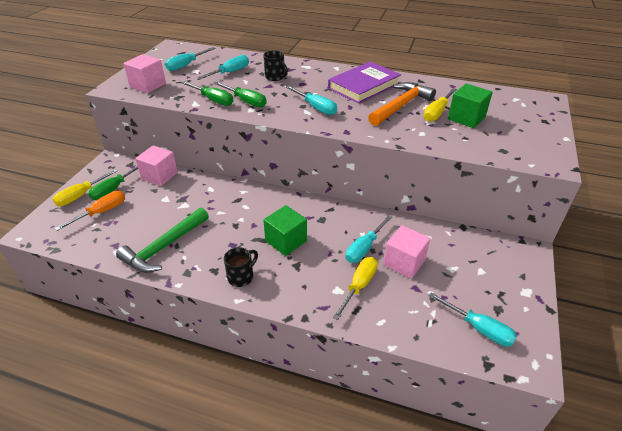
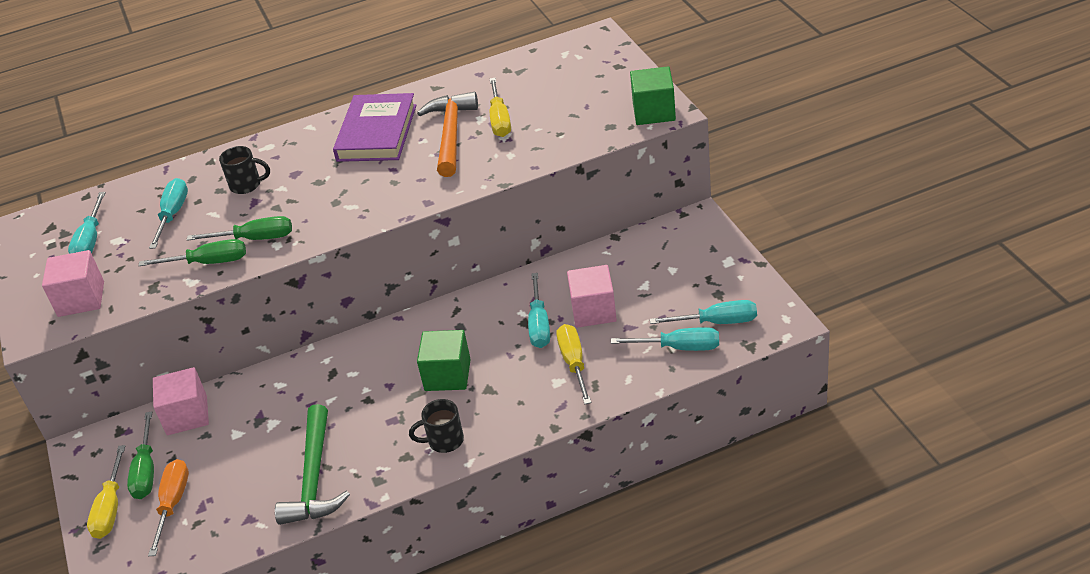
camera: 35 degrees left, 0 degrees up
black mug [224,247,258,287] -> black mug turned 105 degrees counterclockwise [409,399,464,453]
turquoise screwdriver [286,86,337,115] -> turquoise screwdriver moved to [611,327,719,351]
green cube [448,83,493,128] -> green cube moved to [630,66,676,125]

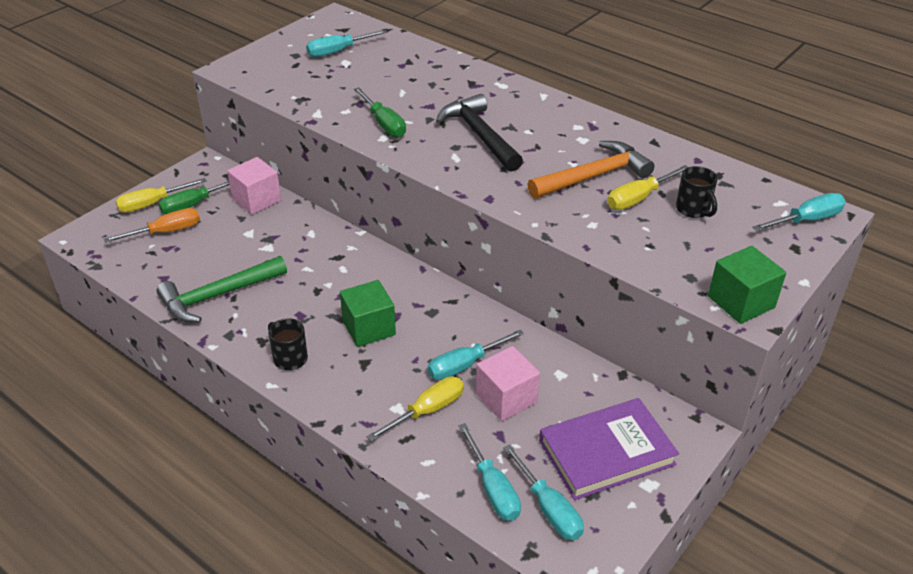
camera: 55 degrees right, 0 degrees up
pink cube [42,250,104,317] -> none
green screwdriver [138,239,246,266] -> none
turquoise screwdriver [149,178,188,249] -> turquoise screwdriver moved to [752,193,846,231]
black mug [219,146,270,194] -> black mug moved to [676,166,718,218]
purple book [333,93,417,162] -> purple book moved to [539,398,679,500]
none -> black hammer [436,94,523,172]

